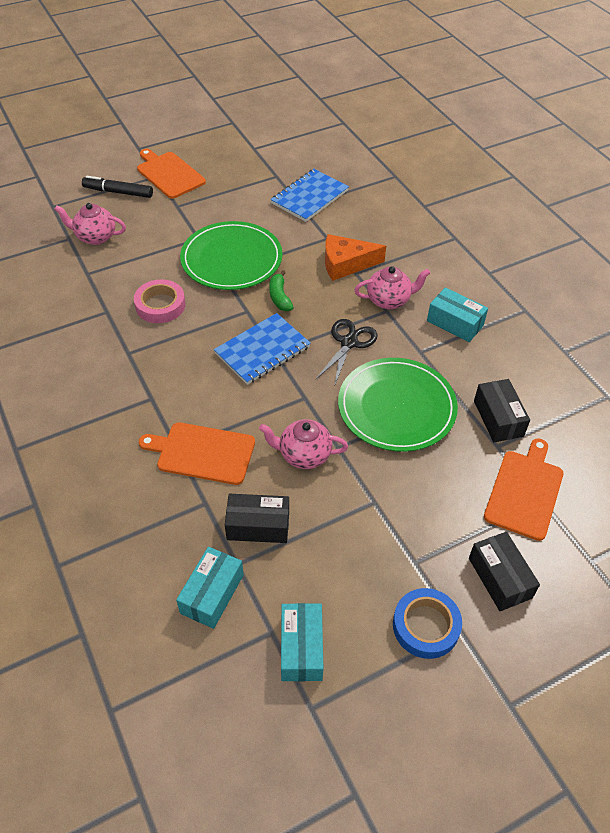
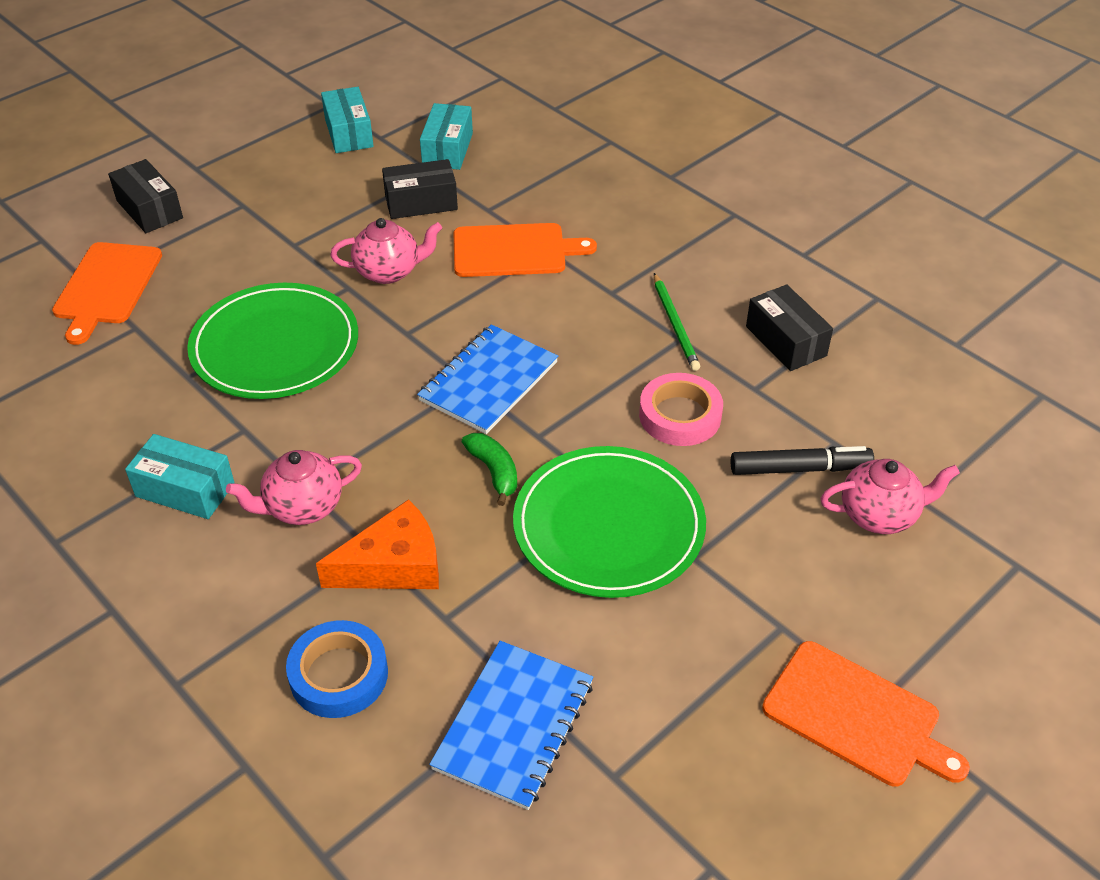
camera: 165 degrees right, 5 degrees down
black marker [82,176,153,198] -> black marker moved to [731,446,874,475]
black scissors [316,319,378,387] -> none
blue tape [393,588,462,659] -> blue tape moved to [286,620,388,718]
black box [474,379,530,442] -> black box moved to [746,284,833,371]
none -> green pencil [654,273,700,371]

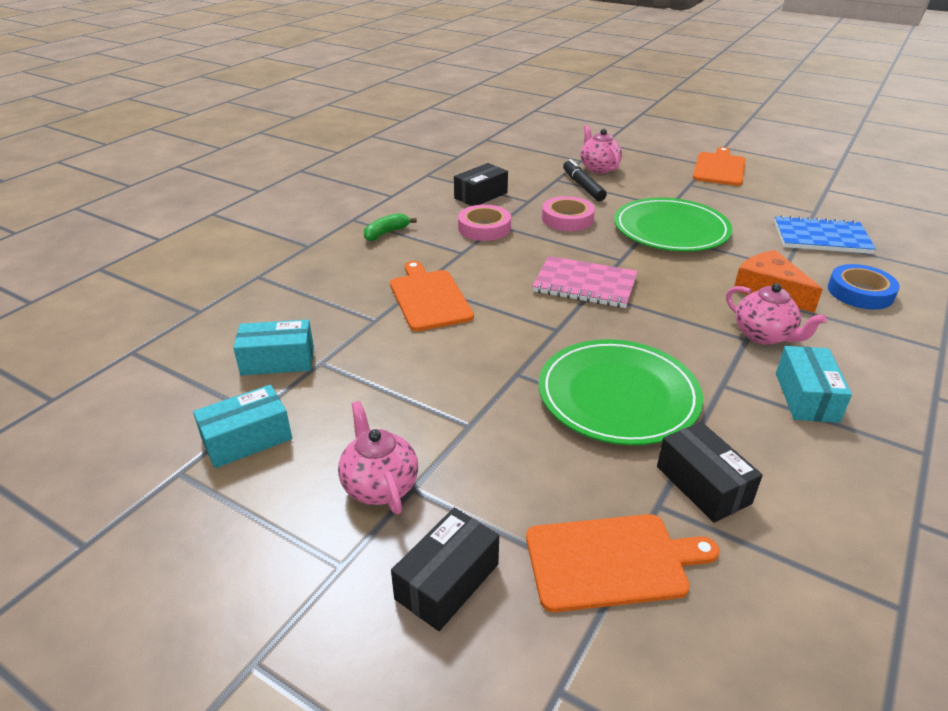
camera: 105 degrees left, 10 degrees down
pink teapot [330,218,442,284] -> pink teapot moved to [338,401,418,514]
black box [382,159,458,219] -> black box moved to [657,422,763,523]
blue notebook [417,324,558,434] -> pink notebook [532,256,638,308]
green banana [462,433,517,506] -> green banana moved to [364,213,417,241]
green pencil [654,273,700,371] -> pink tape [458,205,511,241]

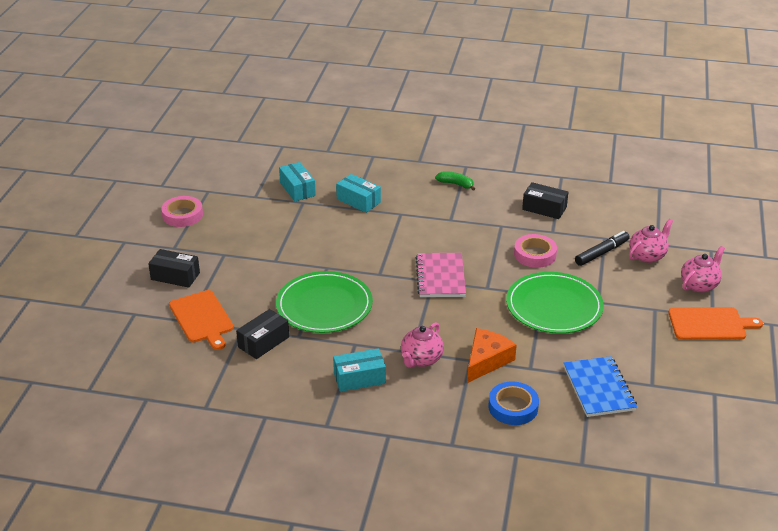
camera: 70 degrees right, 0 degrees up
turquoise box [193,385,292,468] -> turquoise box moved to [336,174,381,213]
pink teapot [338,401,418,514] -> pink teapot moved to [681,246,725,292]
orange cutting board [390,261,474,331] -> none
pink tape [458,205,511,241] -> pink tape moved to [161,196,203,227]

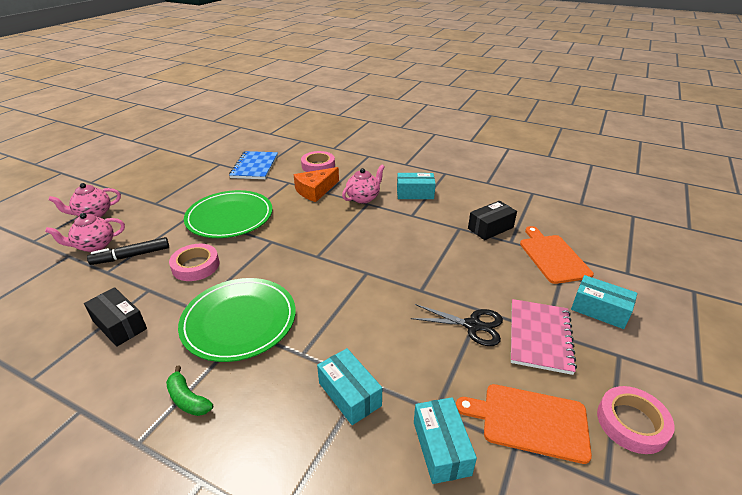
camera: 165 degrees left, 0 degrees up
black box [148,249,200,288] -> turquoise box [571,275,637,329]
green plate [276,271,373,333] -> green plate moved to [178,278,296,362]
pink notebook [416,253,466,297] -> pink notebook moved to [511,299,577,375]
blue tape [488,381,539,425] -> pink tape [301,151,335,172]
orange cutting board [668,307,763,340] -> orange cutting board moved to [456,384,592,464]
none -> black scissors [411,304,503,346]

